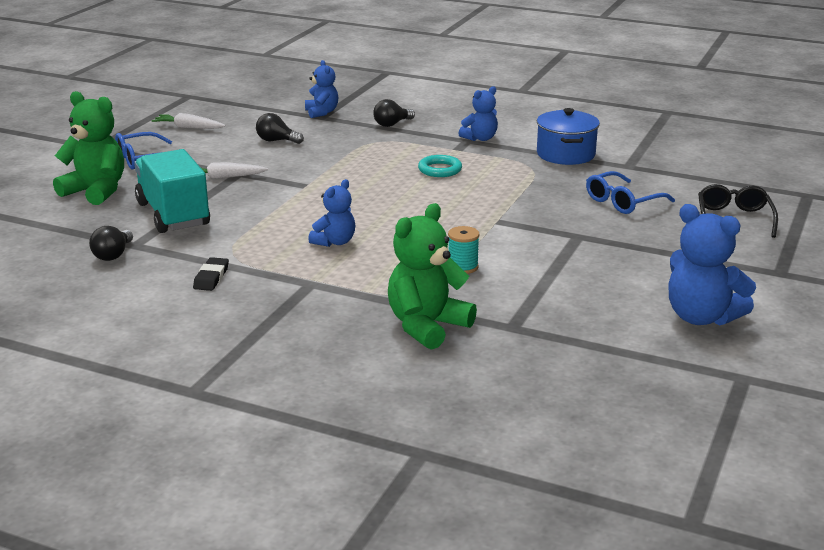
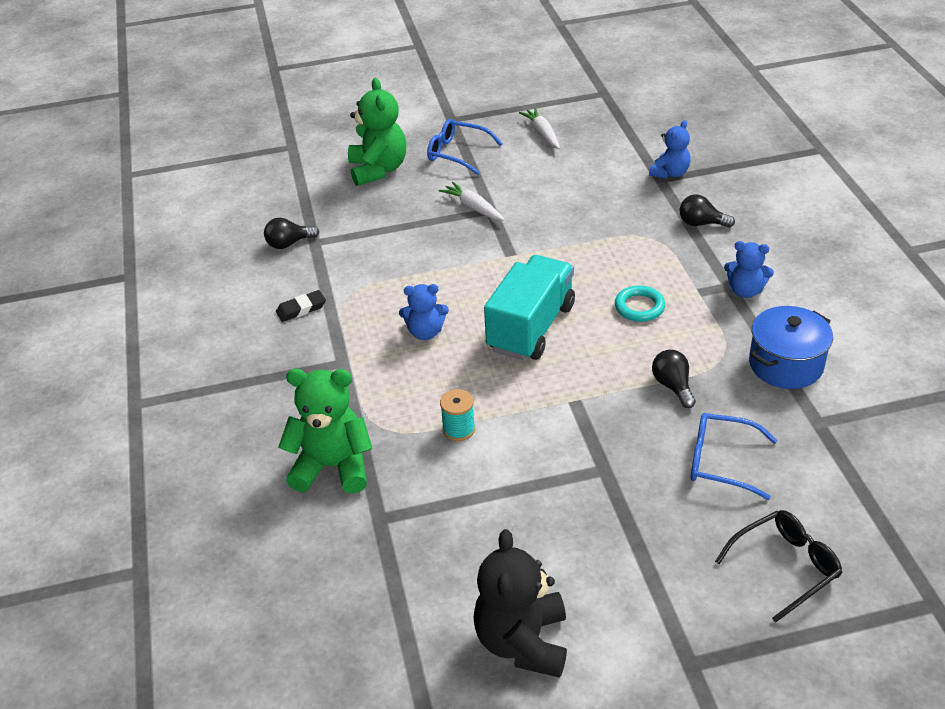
camera: 55 degrees right, 15 degrees up
turquoise truck [134,149,210,233] -> turquoise truck moved to [484,255,575,360]
black light bulb [256,113,304,144] -> black light bulb moved to [652,350,696,408]
blue teddy bear [668,204,756,325] -> black teddy bear [473,529,567,678]

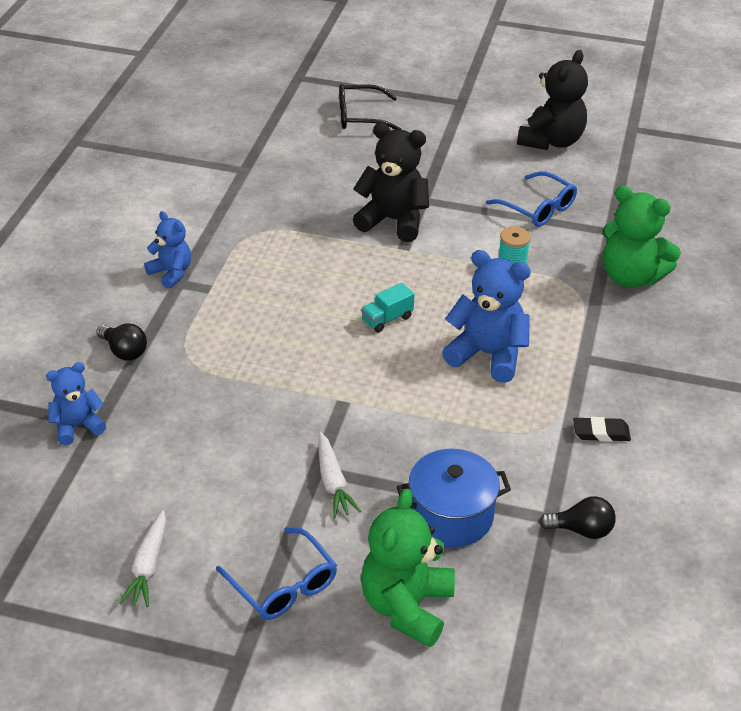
camera: 155 degrees left, 0 degrees up
blue teddy bear [399,284,449,340] -> blue teddy bear [442,250,531,383], size x1.65
turquoise truck [484,255,575,360] -> turquoise truck [361,283,415,333], size x0.43
turquoise ring [615,285,665,322] -> none
black light bulb [652,350,696,408] -> none
blue glasses [691,413,778,500] -> blue glasses moved to [486,171,577,227]
blue pot [749,306,833,389] -> blue pot moved to [397,449,511,547]
none -> black teddy bear [353,123,429,242]

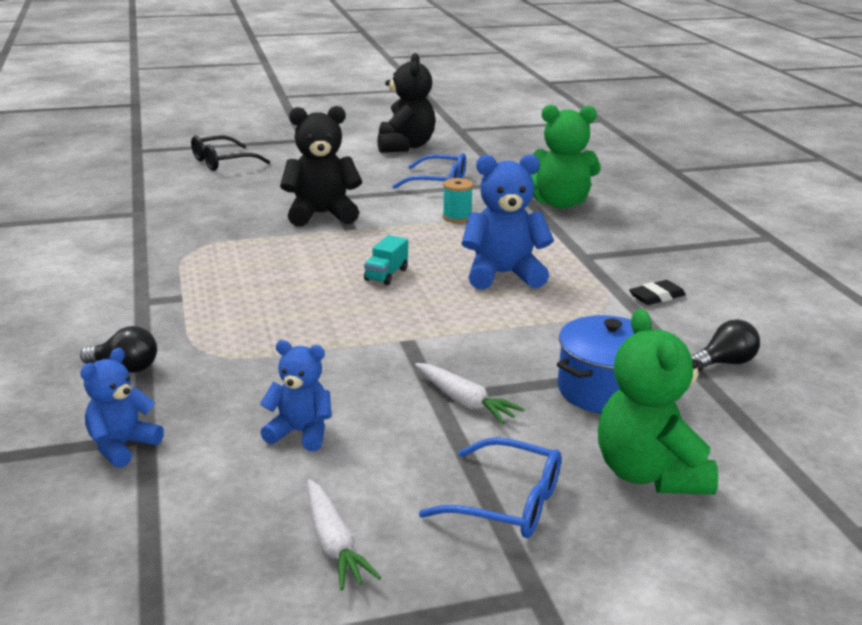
camera: 30 degrees left, 15 degrees down
blue teddy bear [144,211,191,289] -> blue teddy bear moved to [260,340,332,451]

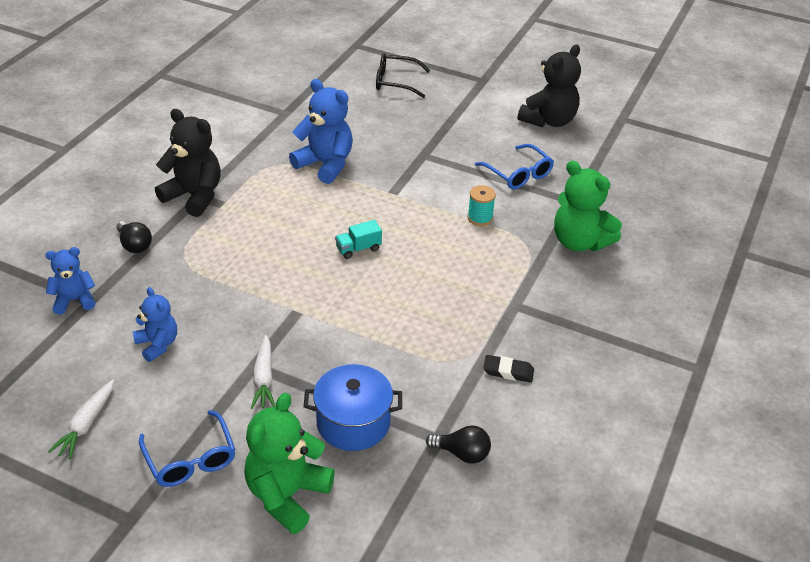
camera: 40 degrees right, 15 degrees up
black teddy bear [280,106,362,226] -> black teddy bear moved to [155,109,221,217]
blue teddy bear [461,154,554,289] -> blue teddy bear moved to [289,79,353,184]

